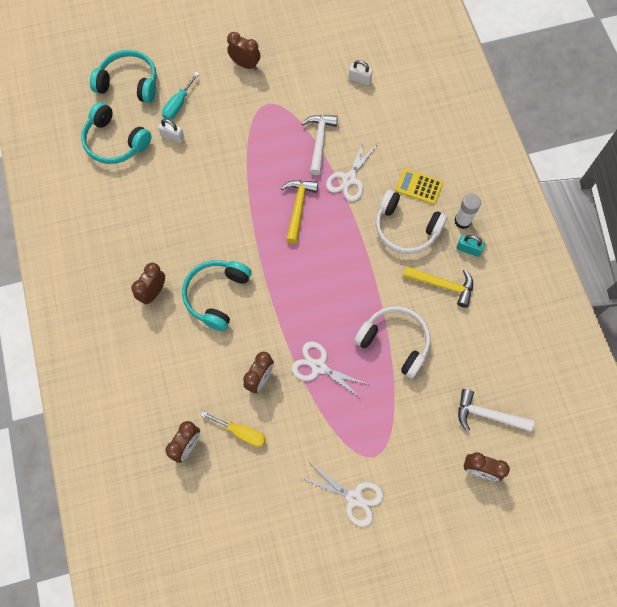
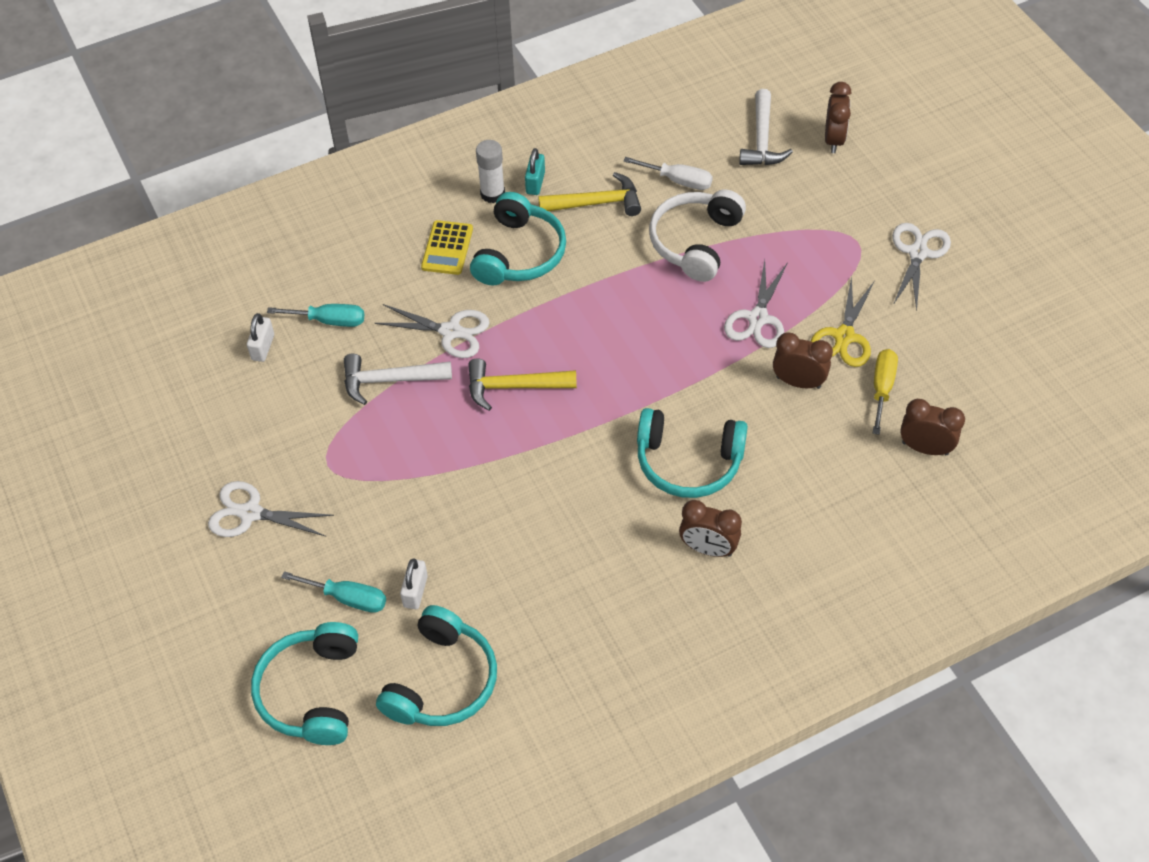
camera: 100 degrees left, 15 degrees down
brown clock [227,32,260,70] -> white scissors [208,481,334,537]
white headphones [376,190,447,254] -> turquoise headphones [470,192,566,285]
yellow hammer [403,266,473,308] -> yellow hammer turned 75 degrees clockwise [538,172,641,216]
none -> turquoise screwdriver [267,304,364,327]
none -> white screwdriver [624,157,713,190]
none -> yellow scissors [811,276,875,367]

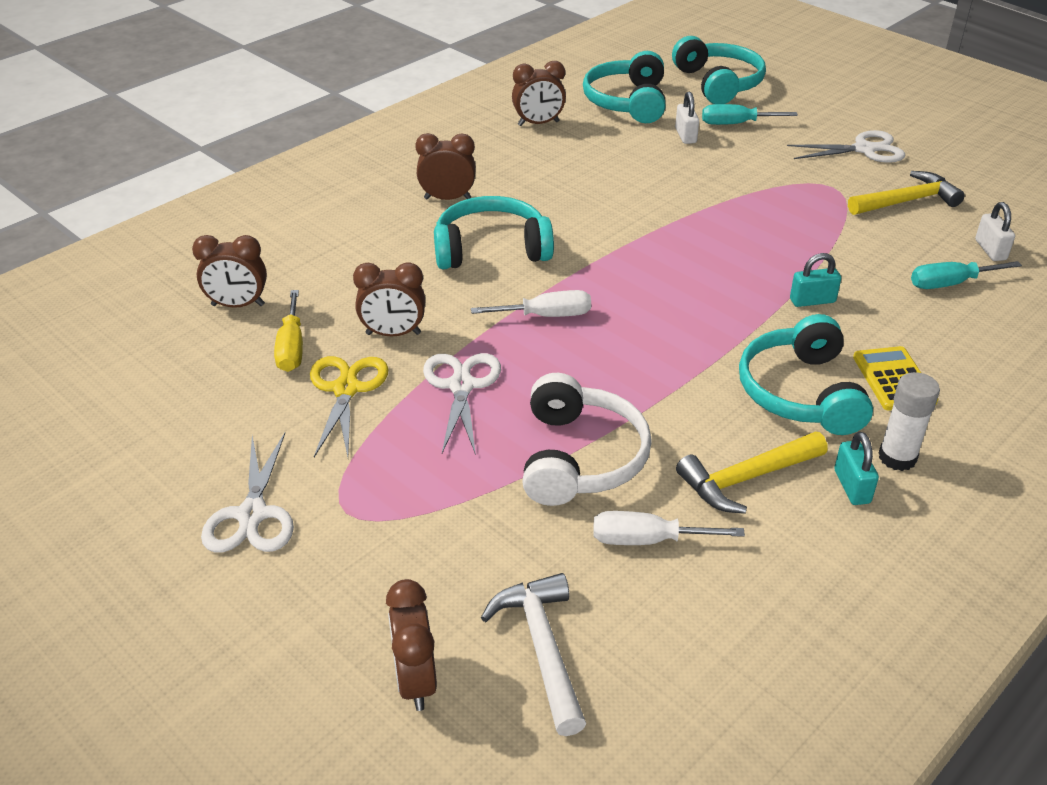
camera: 160 degrees right, 15 degrees down
white hammer [344,354,452,405] -> none
white scissors [375,304,490,358] -> turquoise padlock [790,253,841,307]
yellow hammer [468,358,577,411] -> yellow hammer moved to [848,171,965,215]
none -> white screwdriver [471,290,591,317]
none -> brown clock [512,61,566,126]

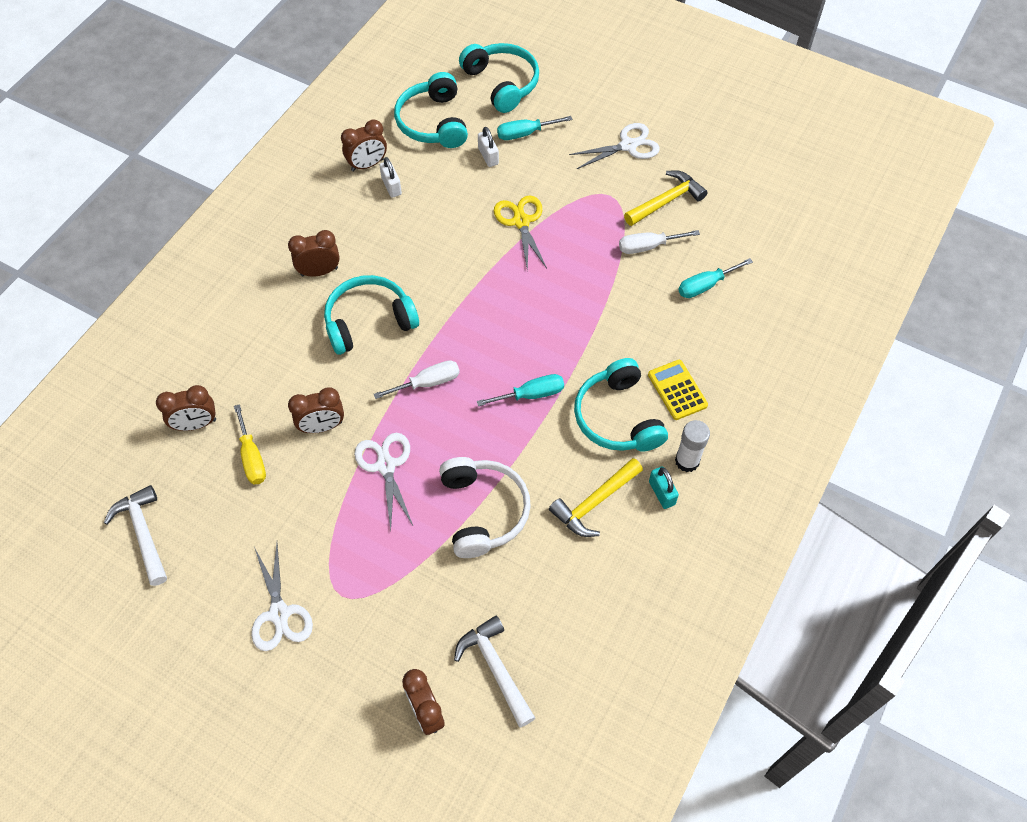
camera: 15 degrees left, 20 degrees up
yellow scissors [310,356,388,457] -> yellow scissors moved to [494,195,547,271]
white screwdriver [593,511,745,545] -> white screwdriver moved to [619,230,700,254]
turquoise padlock [790,253,841,307] -> none
white padlock [975,202,1015,261] -> white padlock moved to [380,157,402,198]
none -> white hammer [104,485,167,586]
none -> turquoise screwdriver [477,374,564,406]

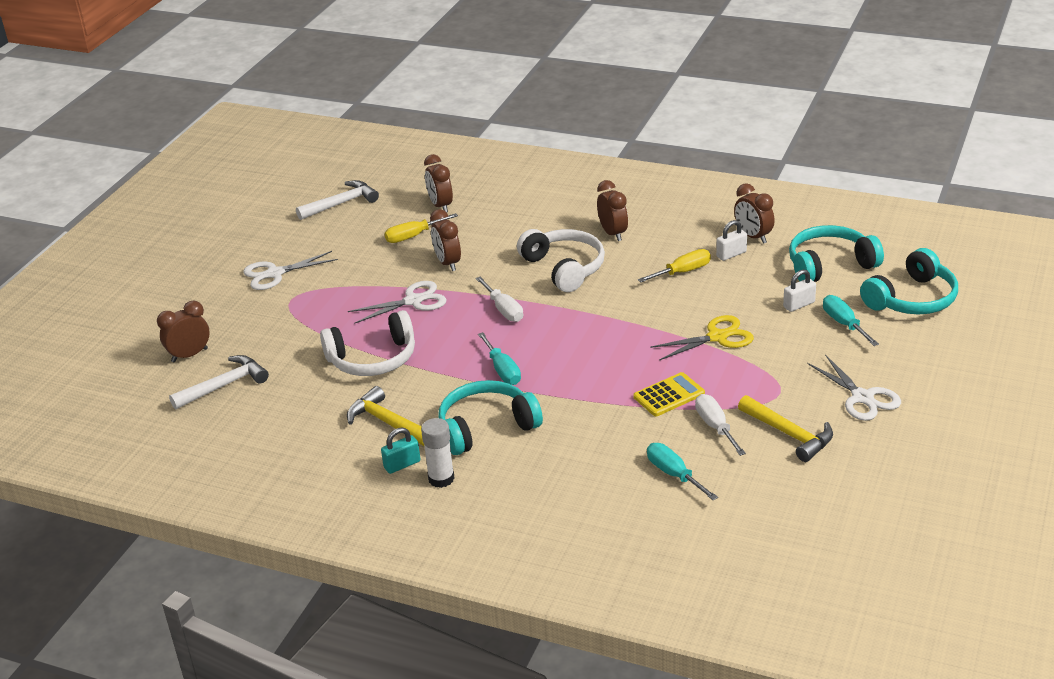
camera: 85 degrees right, 25 degrees down
turquoise headphones [324,275,419,355] -> white headphones [517,229,605,292]
yellow calculator [648,360,708,420] -> yellow calculator moved to [633,372,705,416]
none -> yellow screwdriver [638,249,711,282]

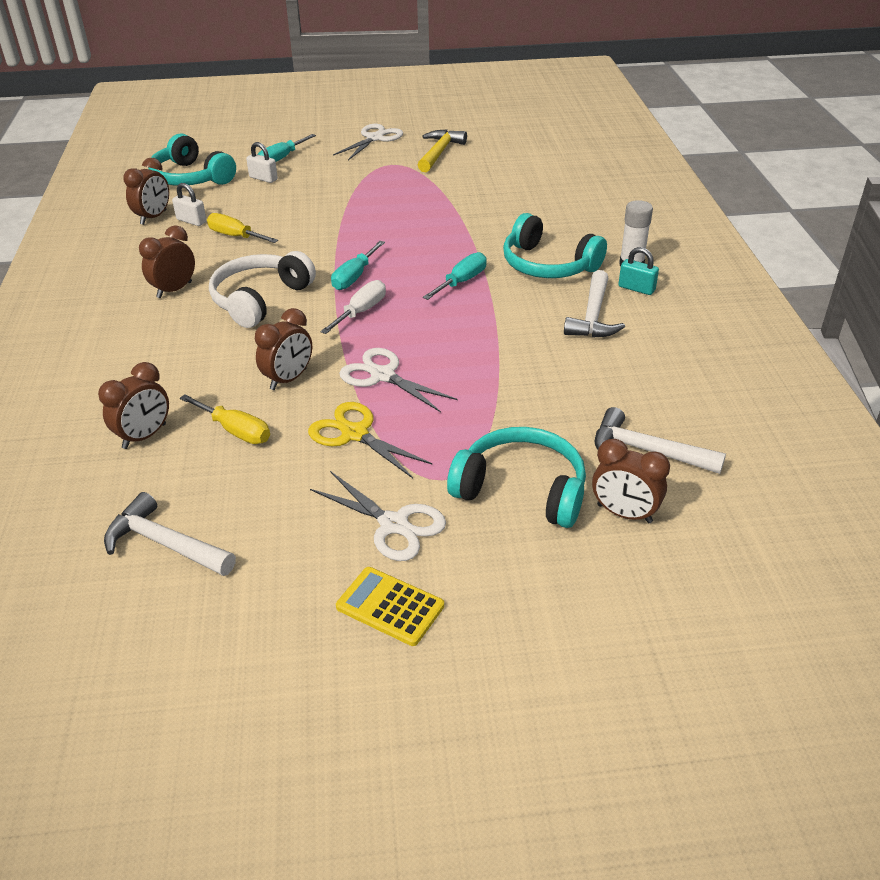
camera: 120 degrees left, 5 degrees up
white headphones [320,310,415,376] -> none
yellow hammer [347,386,424,446] -> white hammer [564,270,625,338]
yellow calculator [633,372,705,416] -> yellow calculator moved to [336,567,444,646]
turquoise screwdriver [647,443,718,500] -> turquoise screwdriver moved to [331,241,385,290]
yellow scissors [650,315,754,360] -> yellow scissors moved to [308,402,433,478]
white screwdriver [695,394,746,456] -> none
turquoise headphones [860,248,958,314] -> turquoise headphones moved to [447,427,586,528]

